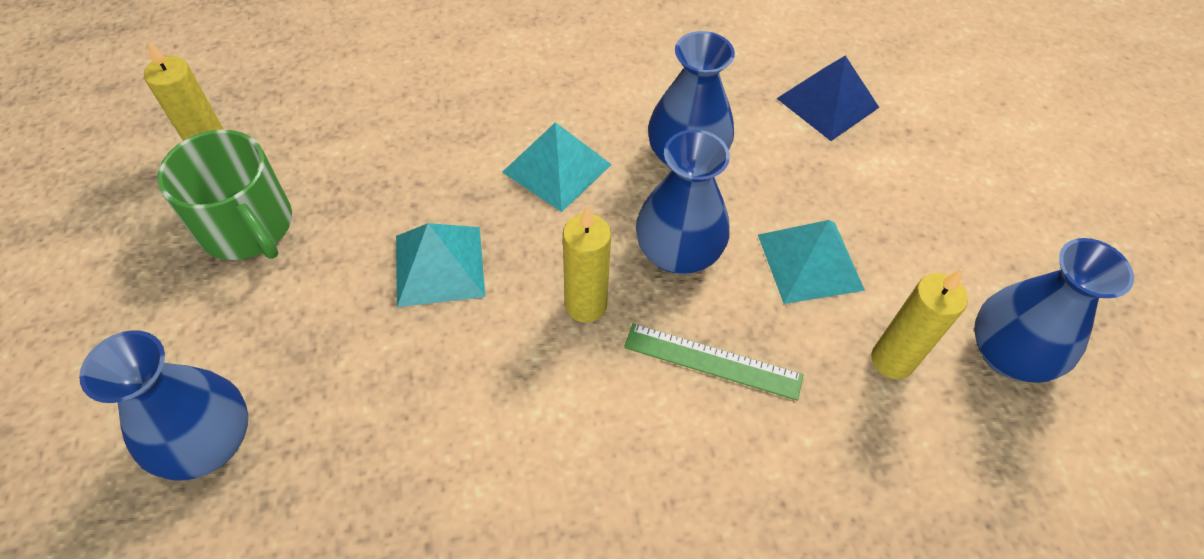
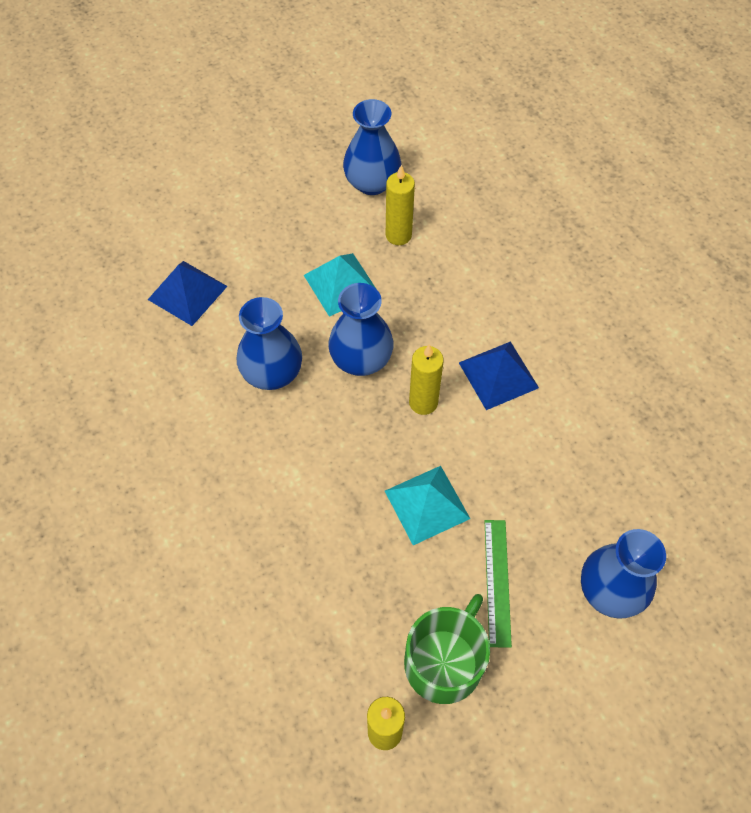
camera: 105 degrees left, 5 degrees up
turquoise pyramid [502,122,612,212] -> none
green ruler [624,323,803,401] -> green ruler moved to [485,520,512,648]
none -> blue pyramid [459,341,539,410]

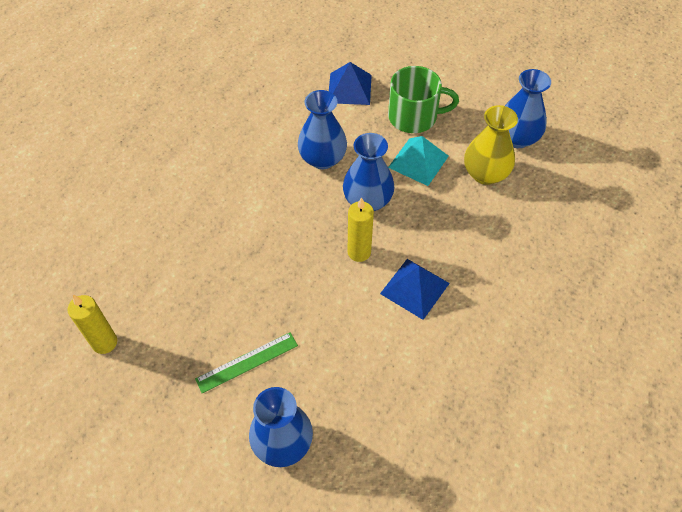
camera: 60 degrees right, 5 degrees down
turquoise pyramid [385,466,470,545] -> none
yellow candle [386,165,415,245] -> yellow vase [464,105,518,185]
green mug [404,594,490,704] -> green mug moved to [388,66,459,133]

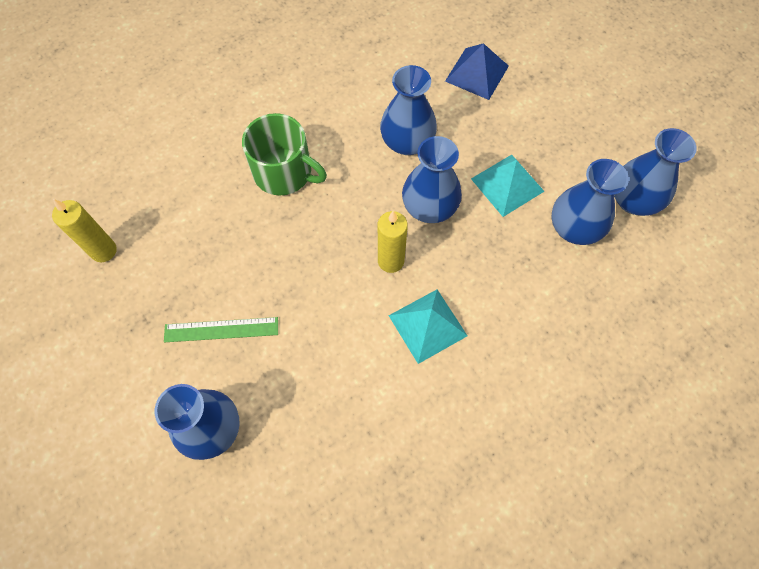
camera: 25 degrees right, 10 degrees up
blue pyramid [380,259,450,320] -> turquoise pyramid [389,290,468,364]
green mug [388,66,459,133] -> green mug moved to [242,113,327,196]
yellow vase [464,105,518,185] -> blue vase [551,159,629,245]

